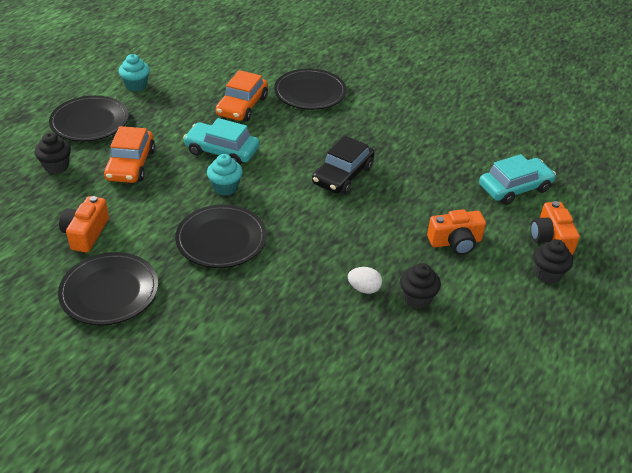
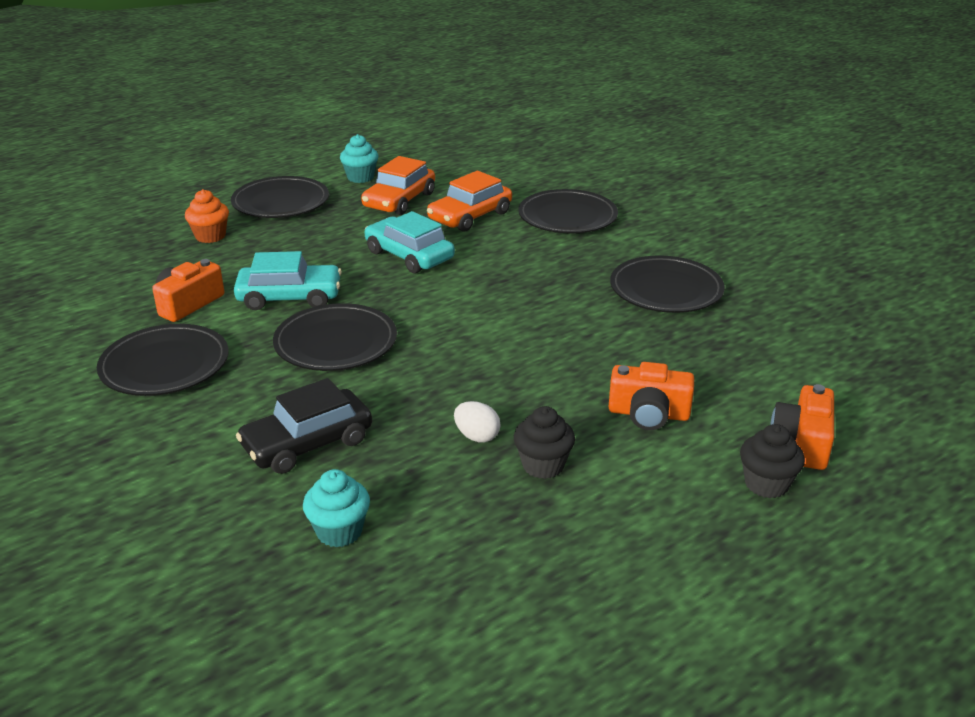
camera: 25 degrees right, 10 degrees down
black cupcake [35,133,71,174] -> orange cupcake [185,189,229,243]
orange car [104,126,155,183] -> orange car moved to [361,156,435,215]
turquoise cupcake [207,154,243,196] -> turquoise cupcake moved to [303,469,370,547]
black car [312,136,374,194] -> black car moved to [236,378,372,474]
turquoise car [479,154,556,205] -> turquoise car moved to [234,251,342,310]
none -> black plate [610,255,725,313]

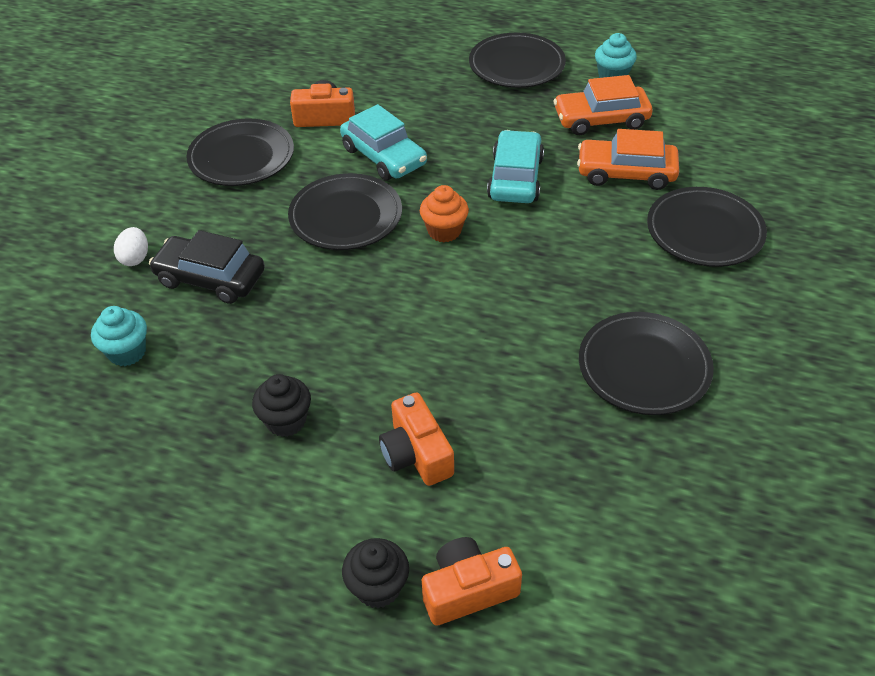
camera: 55 degrees right, 15 degrees up
orange cupcake [185,189,229,243] -> orange cupcake moved to [420,185,469,242]
white egg [454,401,501,443] -> white egg moved to [114,227,148,266]

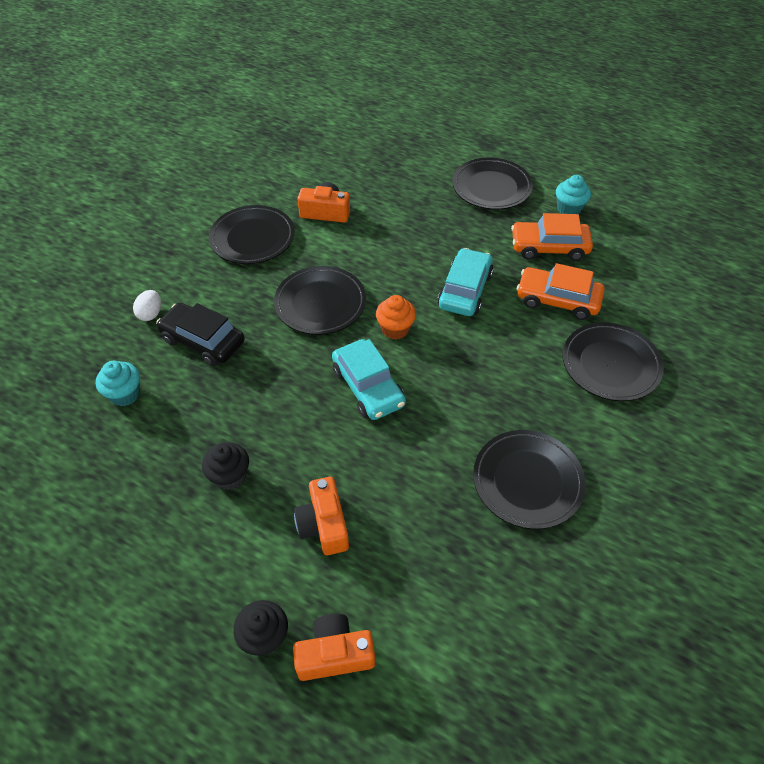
camera: 10 degrees right, 5 degrees up
turquoise car [340,104,427,181] -> turquoise car moved to [332,339,406,420]

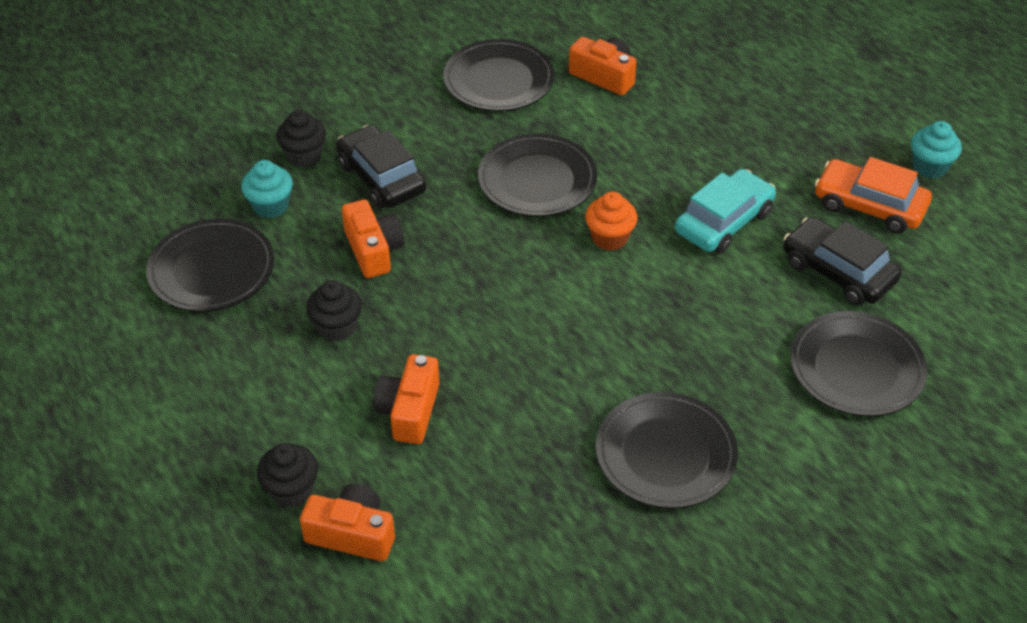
camera: 25 degrees right, 5 degrees down
white egg [133,290,161,321] -> none
turquoise car [332,339,406,420] -> none
black plate [452,158,533,210] -> black plate moved to [146,218,274,312]
orange car [517,263,605,320] -> black car [783,217,901,306]
none -> black cupcake [277,110,326,167]
none -> orange camera [342,199,404,278]

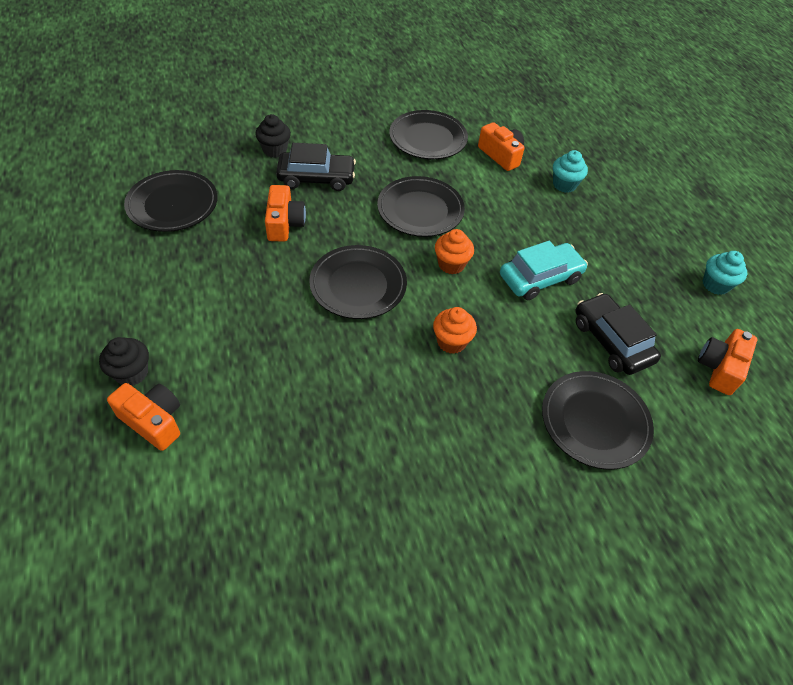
camera: 15 degrees right, 5 degrees up
turquoise cupcake [241,160,293,218] -> turquoise cupcake moved to [553,150,588,193]
black cupcake [306,280,362,341] -> none
black car [336,125,426,208] -> black car turned 105 degrees clockwise [276,143,356,191]
orange camera [374,354,440,444] -> orange camera moved to [698,329,757,395]
black plate [596,392,738,509] -> black plate moved to [309,245,407,319]
orange car [815,157,932,234] -> none
none -> orange cupcake [433,307,477,354]

